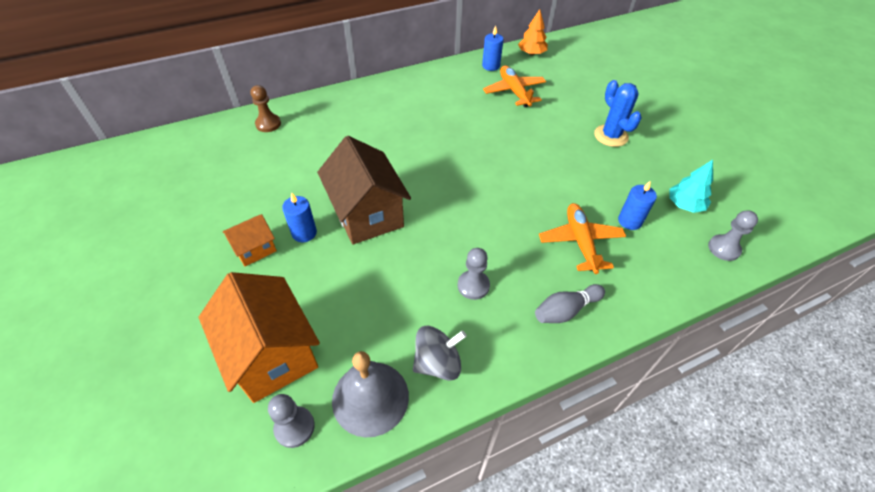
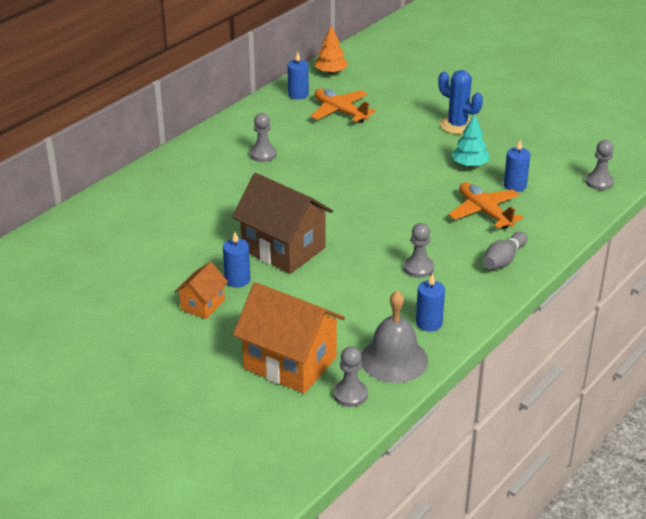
camera: 25 degrees left, 15 degrees down
brown pawn [250,85,281,132] -> none
grey spinning top [413,326,467,380] -> blue candle [416,273,445,331]
turquoise tree [670,160,713,213] -> turquoise tree moved to [452,114,490,167]
none -> grey pawn [250,113,277,162]

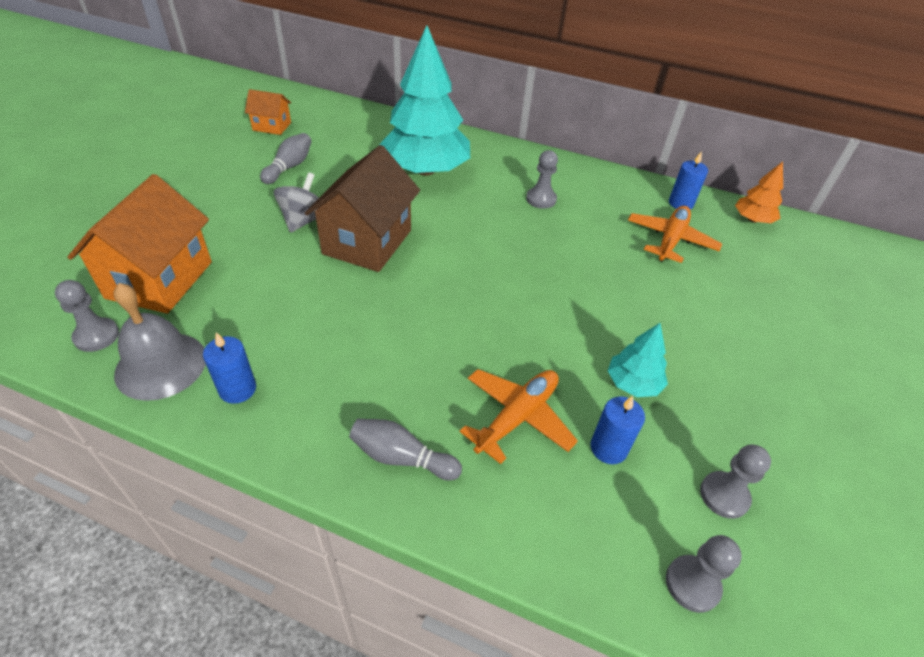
camera: 70 degrees right, 10 degrees up
orange house [175,262,228,319] -> orange house moved to [245,89,291,135]
blue candle [223,232,250,287] -> grey spinning top [274,172,319,233]
grey pawn [404,223,434,278] -> grey pawn moved to [700,444,771,519]
blue cactus [438,70,483,134] -> none
none -> grey bowling pin [260,133,311,184]
none -> turquoise tree [378,25,470,176]

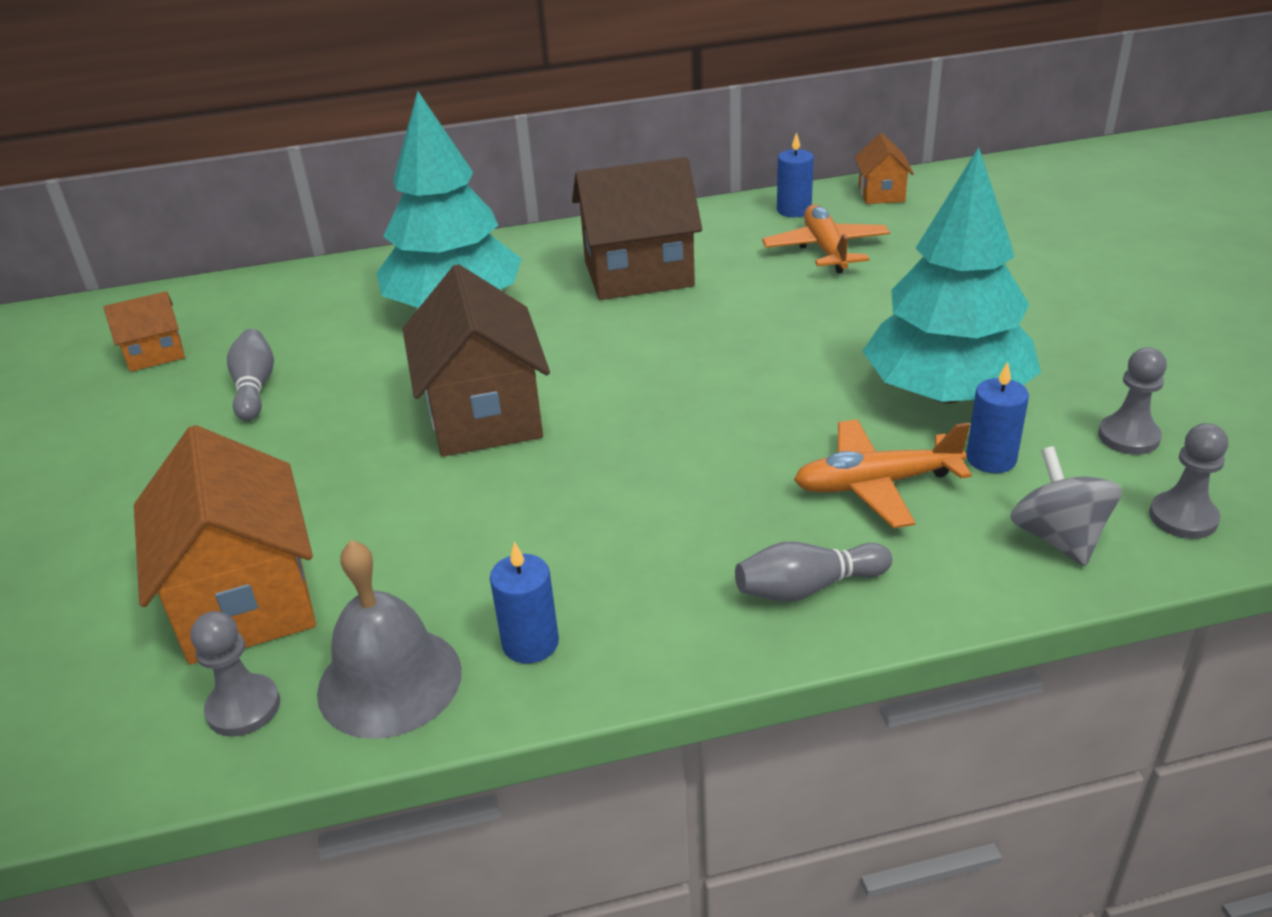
camera: 30 degrees left, 10 degrees down
grey spinning top [274,172,319,233] -> grey spinning top moved to [1010,446,1122,566]
orange plane [460,369,578,464] -> orange plane turned 105 degrees counterclockwise [794,419,972,528]
grey pawn [526,150,558,209] -> brown house [572,157,702,300]
turquoise tree [608,323,668,397] -> turquoise tree [862,147,1041,403], size x2.18
orange tree [735,162,783,223] -> orange house [855,133,914,204]

